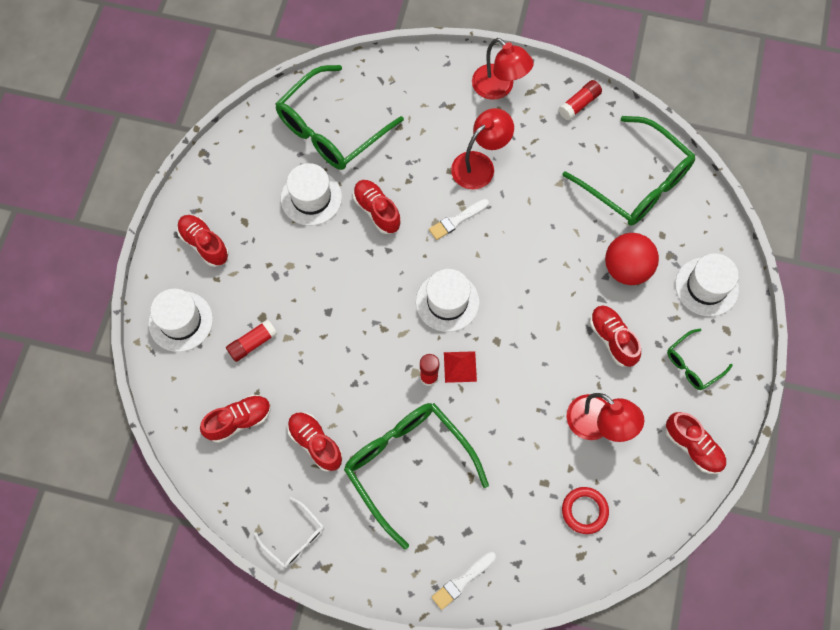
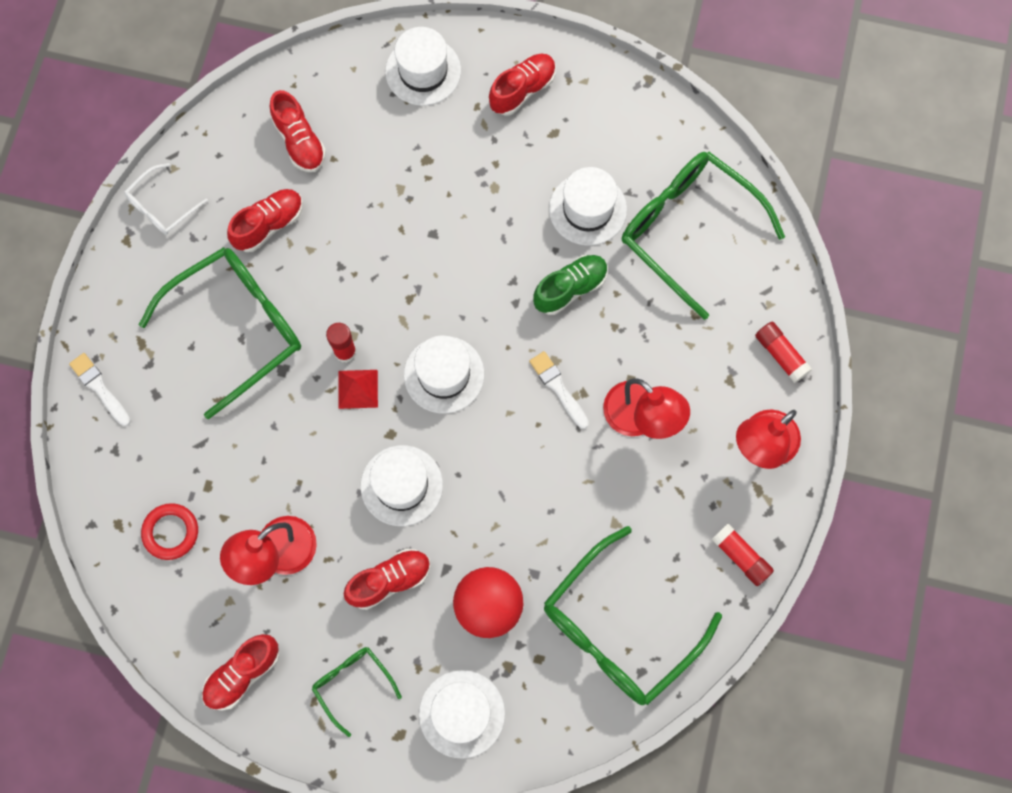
camera: 90 degrees right, 5 degrees up
red glue stick [226,319,277,362] -> red glue stick moved to [755,322,812,383]
red shoe [353,180,401,234] -> green shoe [533,255,608,315]
none -> white hat [361,445,443,526]

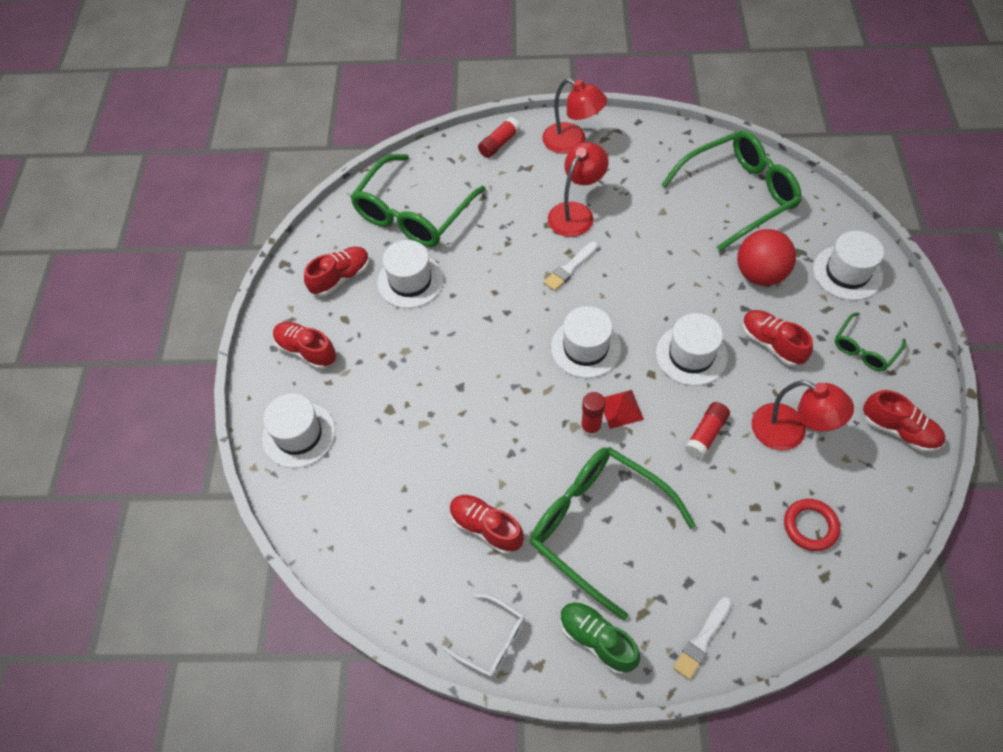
camera: 100 degrees left, 15 degrees down
red shoe [270,90,326,172] -> red shoe moved to [304,247,370,296]
green shoe [533,255,608,315] -> green shoe moved to [560,602,640,674]
green glasses [544,526,722,705] -> green glasses turned 60 degrees counterclockwise [661,130,802,251]
red glue stick [711,523,774,586] -> red glue stick moved to [685,402,730,459]

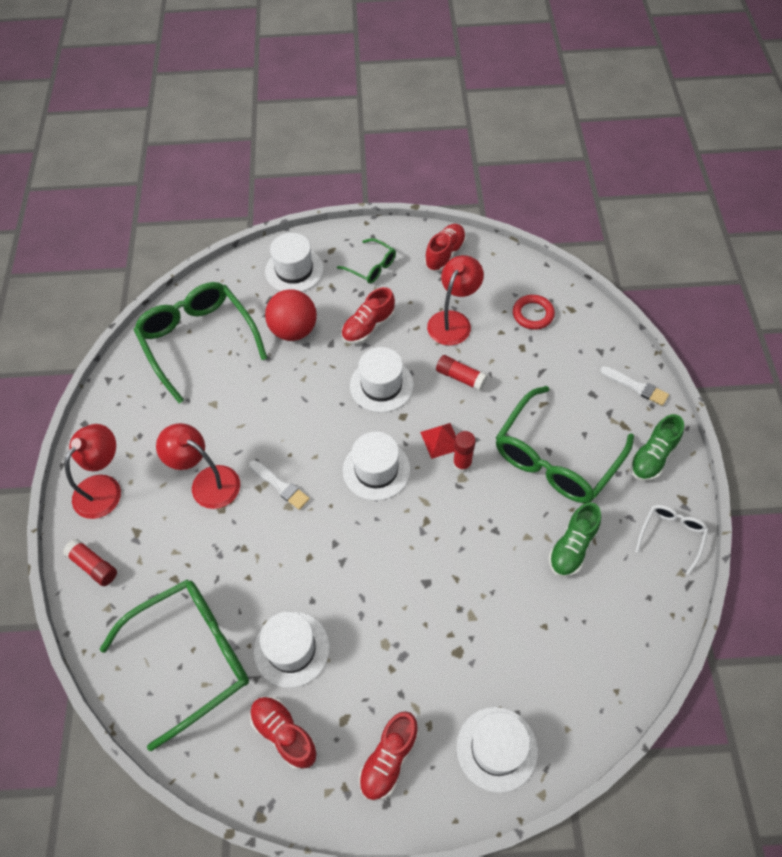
camera: 95 degrees left, 0 degrees up
green glasses [350,154,486,247] -> green glasses turned 60 degrees counterclockwise [99,579,249,751]
red shoe [450,495,524,554] -> green shoe [549,502,601,577]

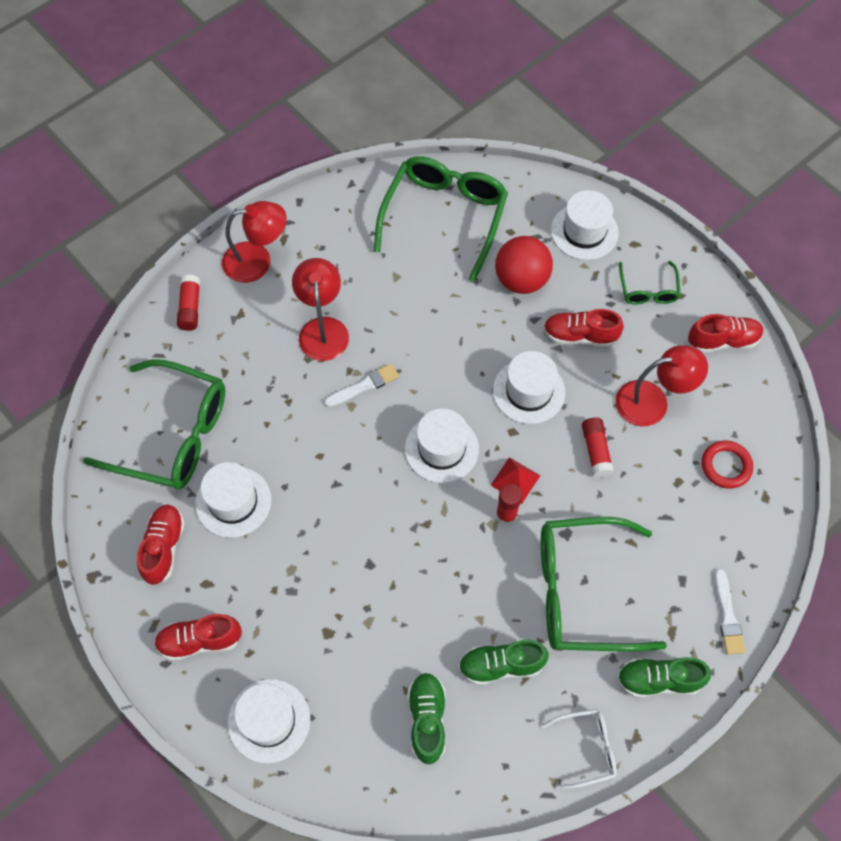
camera: 50 degrees right, 5 degrees up
white brush [249,460,310,510] -> white brush turned 120 degrees counterclockwise [324,364,399,407]
none -> green shoe [408,672,446,764]

